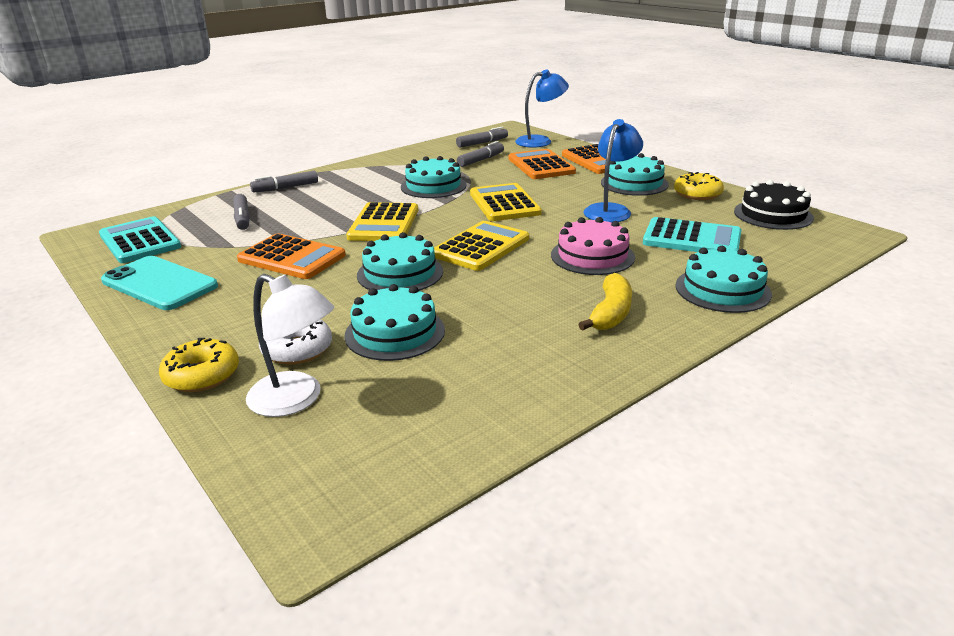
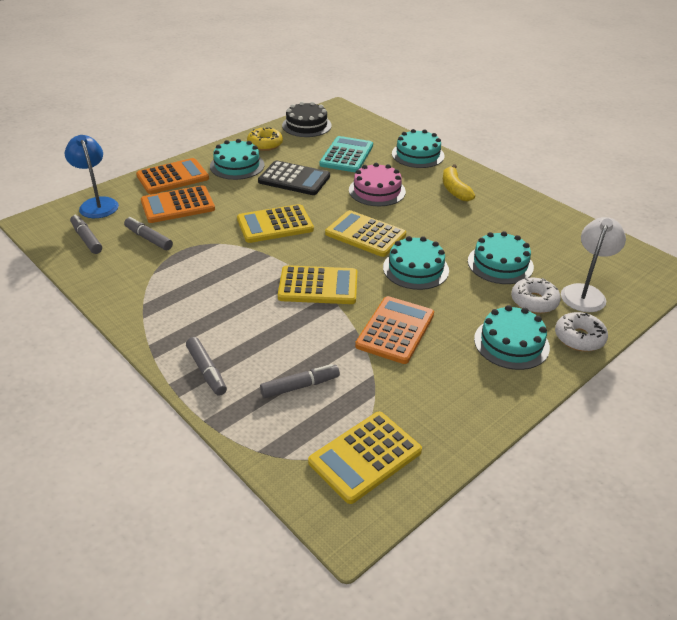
camera: 95 degrees left, 10 degrees up
turquoise calculator [99,216,181,263] -> yellow calculator [308,412,422,504]
turquoise phone [101,256,218,310] -> none
yellow donut [159,338,239,392] -> white donut [555,312,608,352]
turquoise cake [401,156,466,198] -> turquoise cake moved to [474,305,550,370]
yellow banana [578,273,632,331] -> yellow banana turned 120 degrees counterclockwise [443,164,475,201]
blue lamp [584,119,643,223] -> black calculator [258,160,330,195]

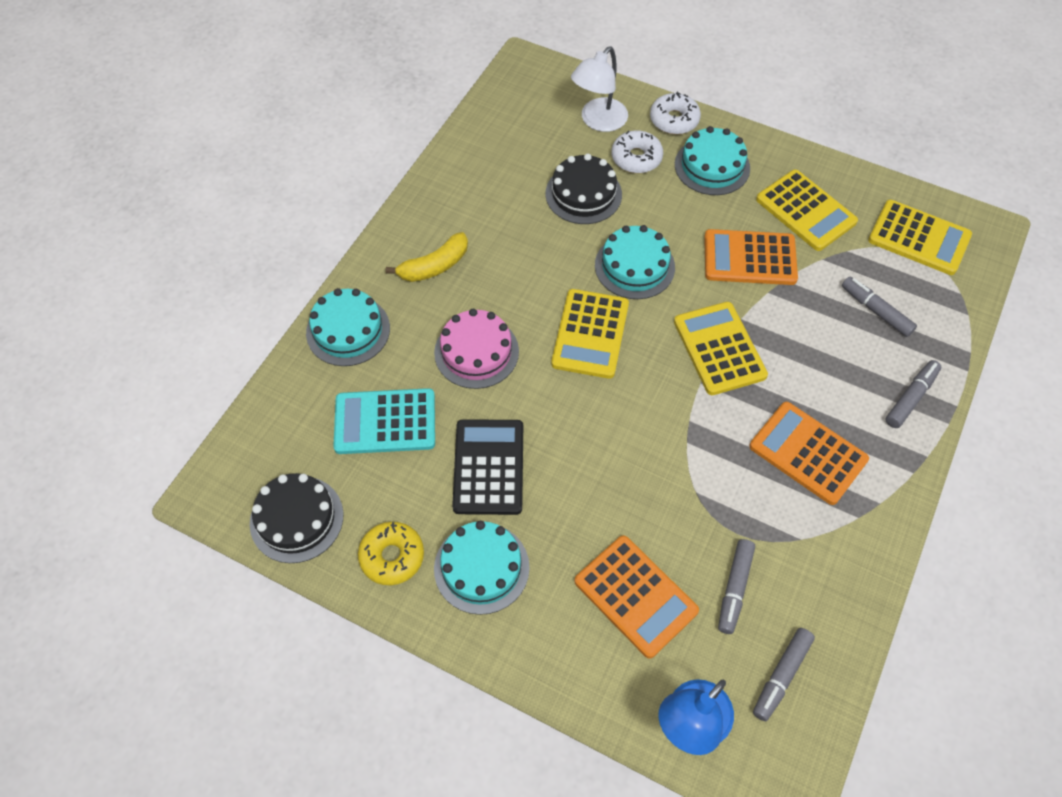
camera: 110 degrees left, 20 degrees up
orange calculator [136,158,209,194] -> orange calculator moved to [749,402,869,505]
yellow calculator [237,204,314,243] -> yellow calculator moved to [756,170,858,251]
turquoise cake [468,231,534,284] -> black cake [545,154,622,224]
white lamp [561,217,626,312] -> white lamp turned 60 degrees counterclockwise [571,47,628,132]

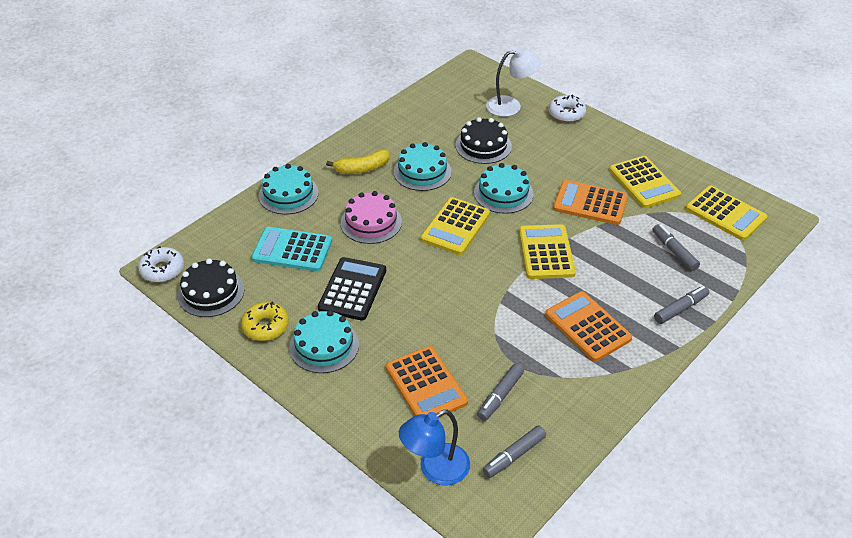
camera: 15 degrees right, 15 degrees down
white lamp [571,47,628,132] -> white lamp turned 150 degrees counterclockwise [486,48,541,117]
white donut [611,131,663,173] -> white donut moved to [138,246,184,282]
turquoise cake [675,126,750,195] -> turquoise cake moved to [394,142,452,191]

